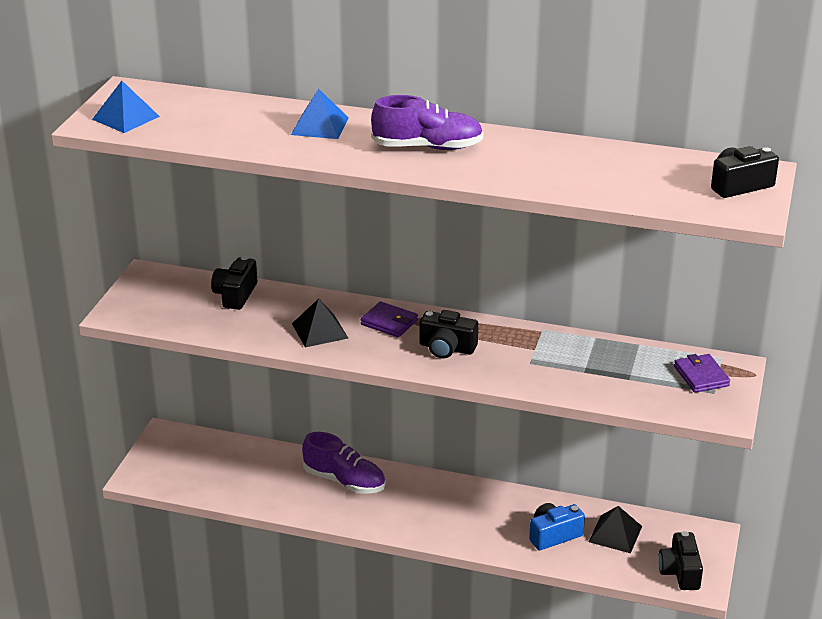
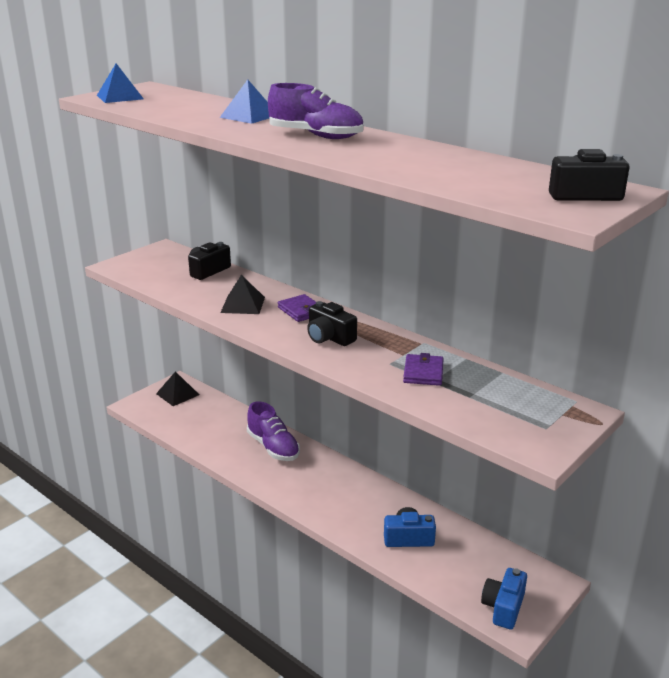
camera: 25 degrees right, 5 degrees down
black pyramid [589,506,642,553] -> black pyramid moved to [156,371,199,406]
black camera [658,531,703,590] -> blue camera [481,568,527,629]
purple wallet [674,354,730,393] -> purple wallet moved to [403,353,444,386]

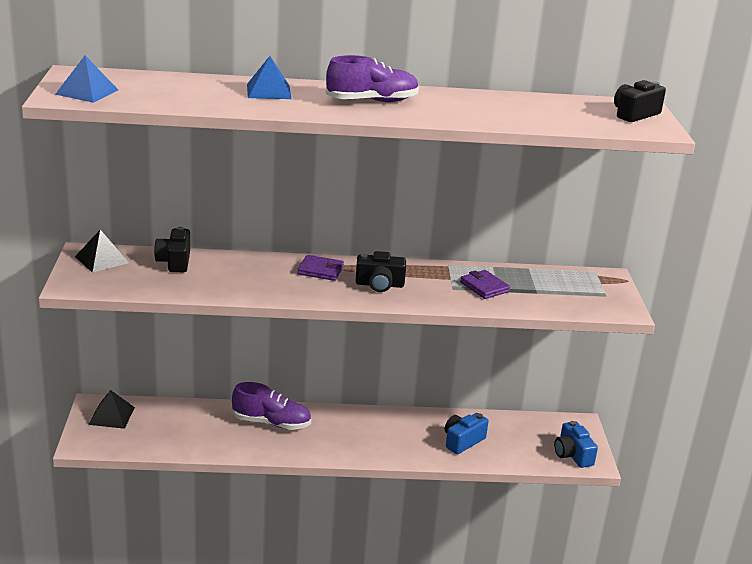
camera: 45 degrees left, 0 degrees up
black pyramid [220,275,265,314] -> black pyramid moved to [75,230,129,273]

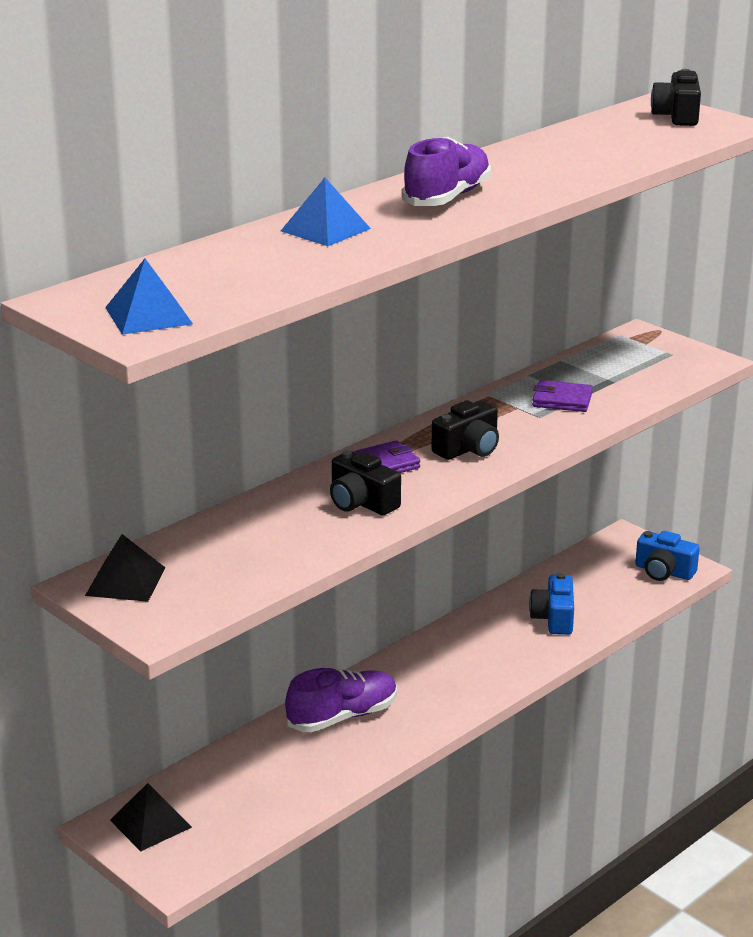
camera: 40 degrees left, 0 degrees up
black camera [154,227,190,272] -> black camera moved to [330,450,401,515]

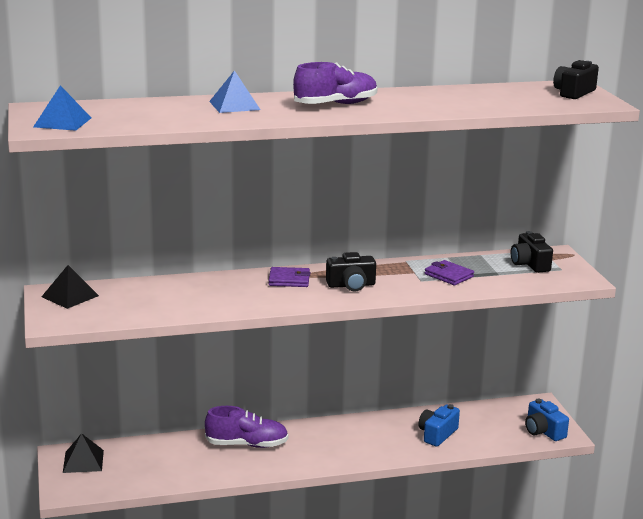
camera: 30 degrees right, 5 degrees down
black camera [330,450,401,515] -> black camera moved to [511,231,553,273]

